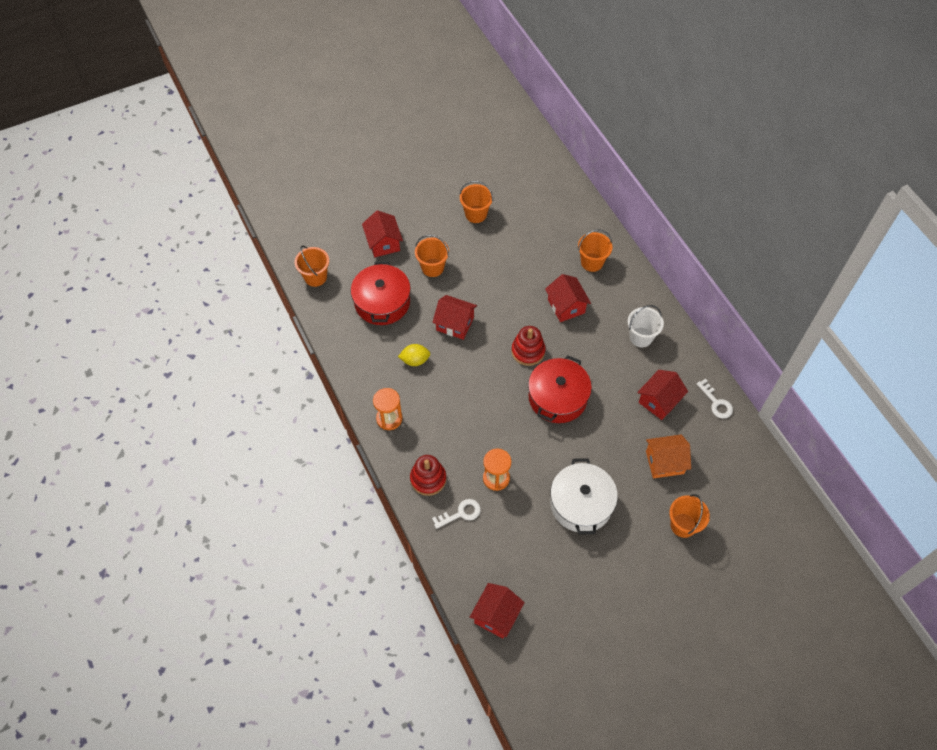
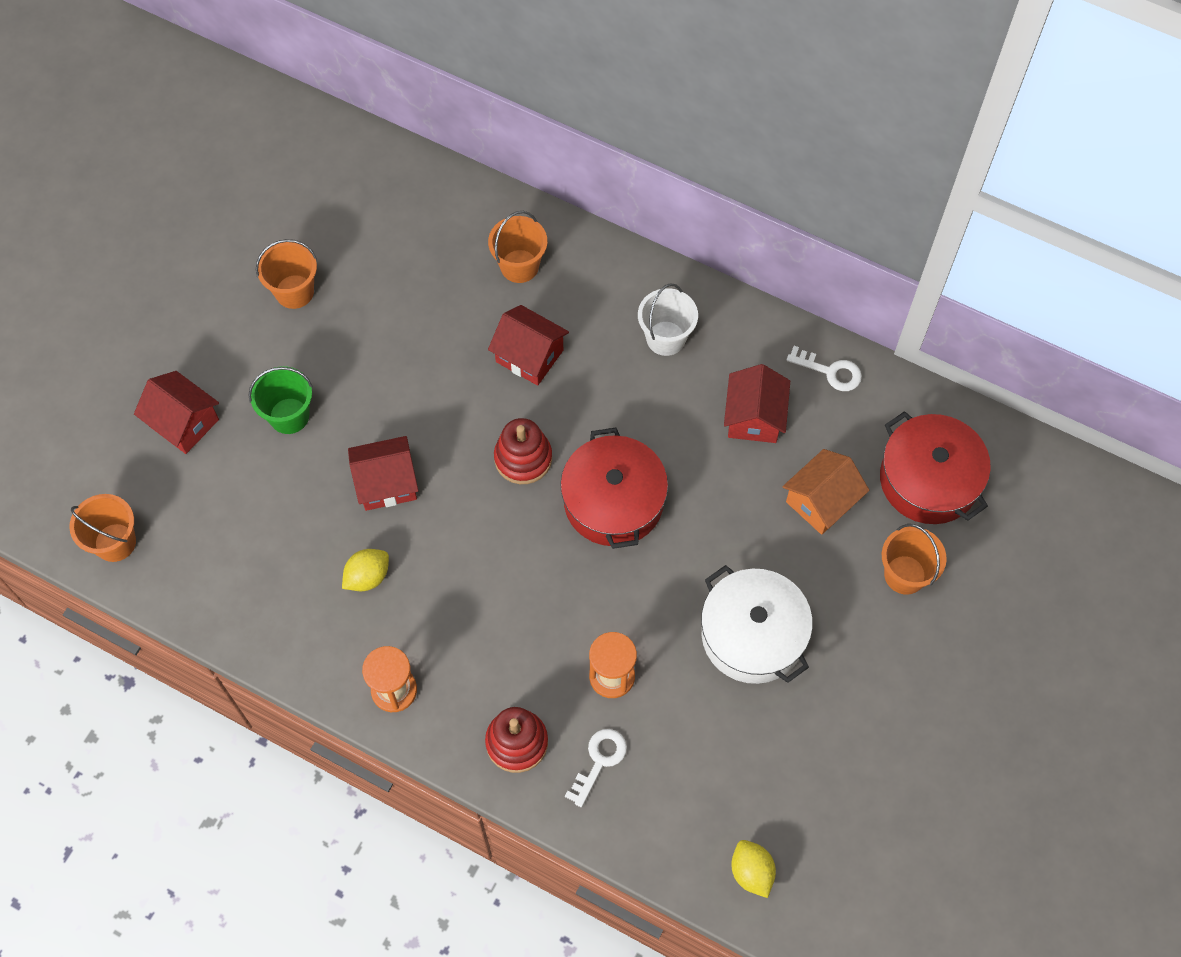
camera: 35 degrees left, 5 degrees up
red pot [351,261,411,325] -> red pot moved to [880,411,991,524]
orange bucket [415,235,449,277] -> green bucket [249,366,313,434]
red house [470,583,525,639] -> yellow lemon [731,840,776,898]

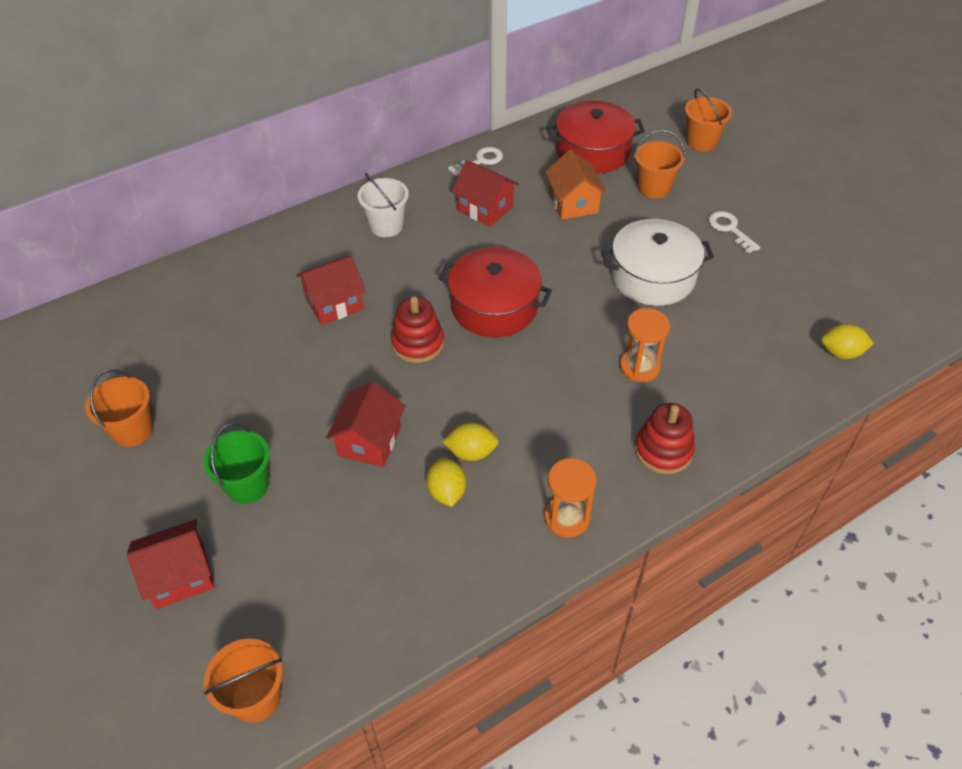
camera: 60 degrees left, 15 degrees down
orange bucket [488,211,547,283] -> orange bucket moved to [685,89,732,152]
white key [565,729,627,807] -> white key moved to [708,211,760,254]
none -> yellow lemon [442,422,499,461]

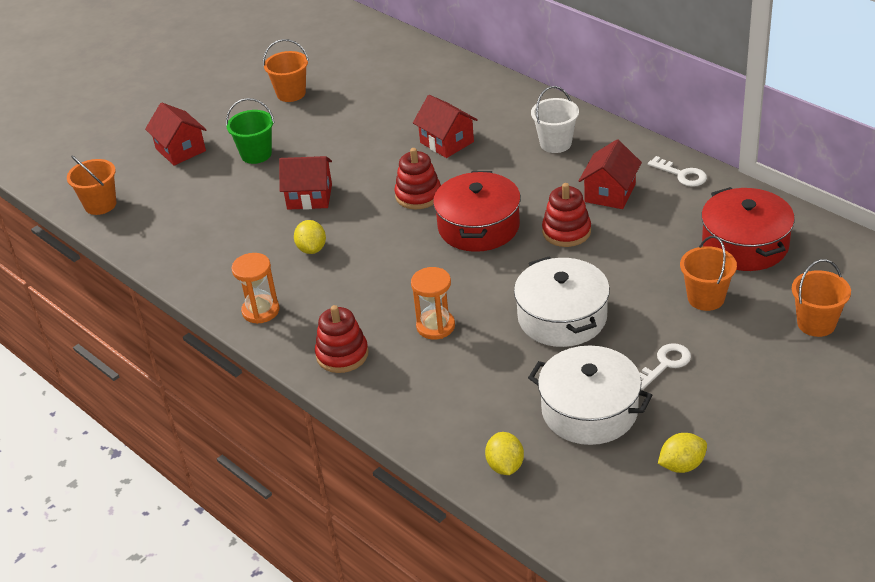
camera: 80 degrees right, 10 degrees down
yellow lemon [426,457,466,507] -> yellow lemon moved to [658,433,707,473]
orange house [545,150,607,220] -> none
none -> white pot [528,346,652,445]
none -> red stacking toy [542,183,591,247]

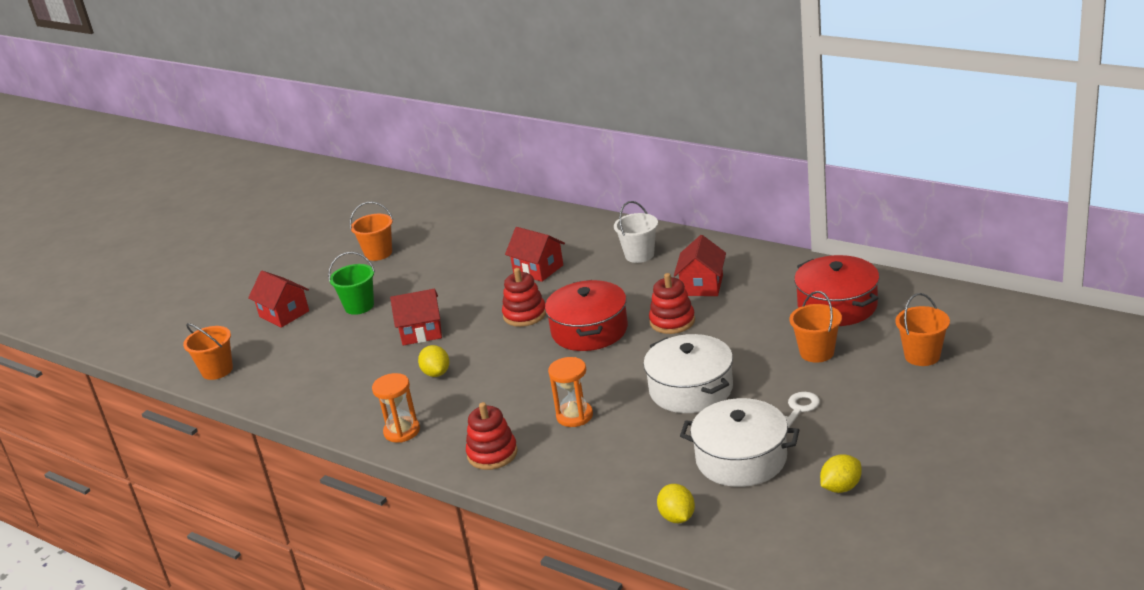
camera: 10 degrees left, 10 degrees down
white key [648,156,707,187] -> none

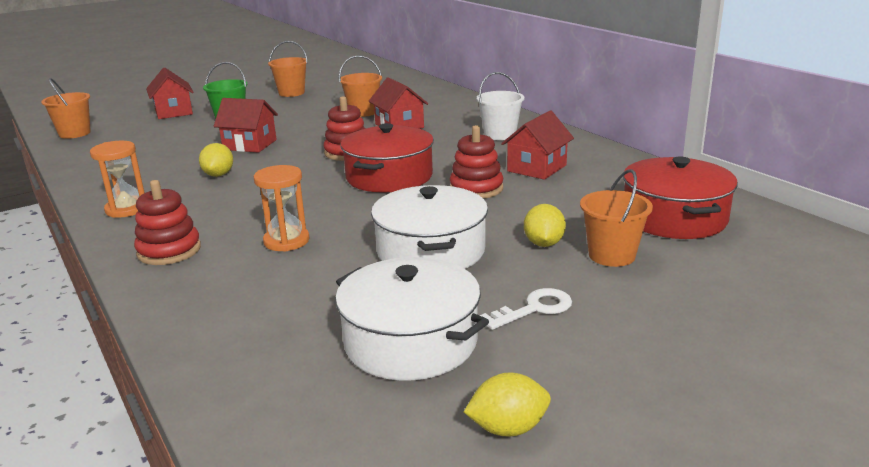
camera: 20 degrees right, 5 degrees down
yellow lemon [657,484,695,523] -> yellow lemon moved to [524,204,566,247]
orange bucket [895,293,950,366] -> orange bucket moved to [339,55,382,117]

